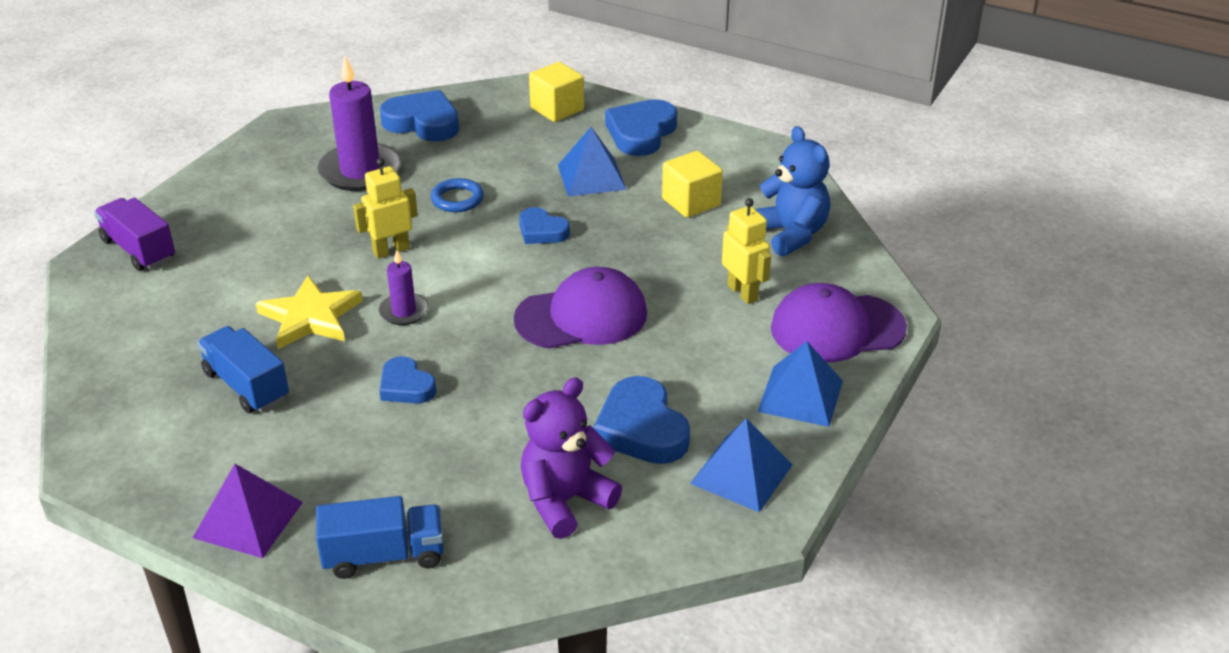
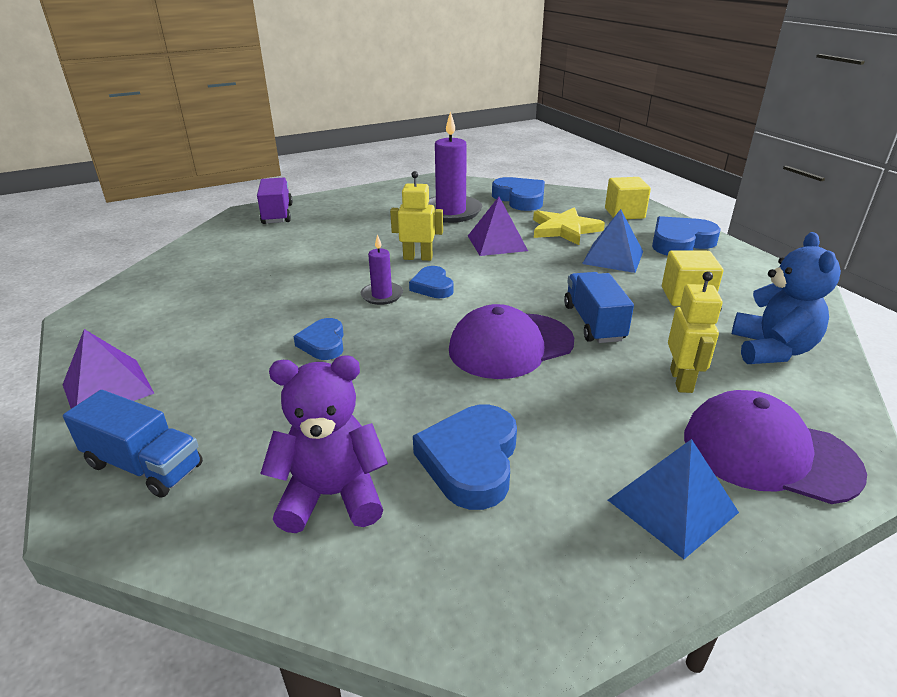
camera: 35 degrees right, 5 degrees down
blue truck [197,326,289,413] -> blue truck moved to [564,272,634,343]
yellow star [256,275,362,349] -> yellow star moved to [533,207,605,245]
blue ring [431,178,484,212] -> purple pyramid [468,197,528,256]
purple cap [514,267,647,349] -> purple cap turned 135 degrees clockwise [449,304,574,379]
blue heart [519,207,570,244] -> blue heart moved to [409,266,454,298]
blue pyramid [690,418,793,512] -> none

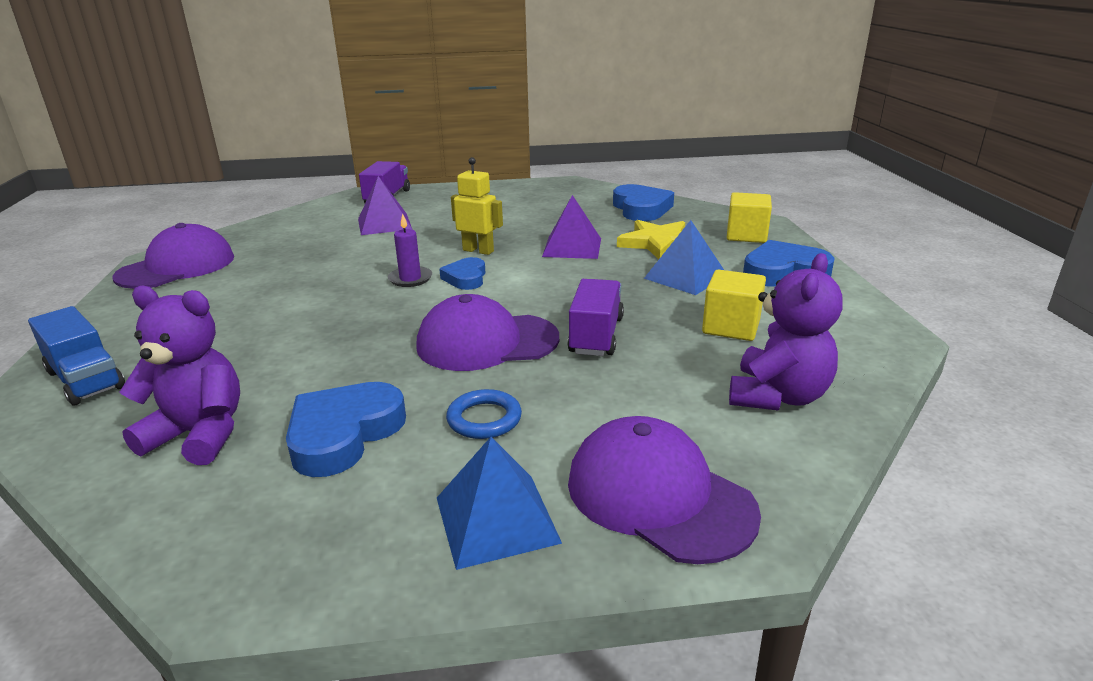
camera: 20 degrees right, 5 degrees down
purple pyramid [62,329,155,409] -> purple pyramid moved to [358,176,412,235]
blue heart [293,318,344,360] -> none
purple candle [428,111,482,223] -> none
blue truck [564,272,634,343] -> purple truck [567,279,624,356]
yellow robot [668,271,723,393] -> none
blue teddy bear [732,232,841,364] -> purple teddy bear [729,253,843,410]
none -> purple cap [113,223,234,289]
none -> blue ring [446,389,522,439]

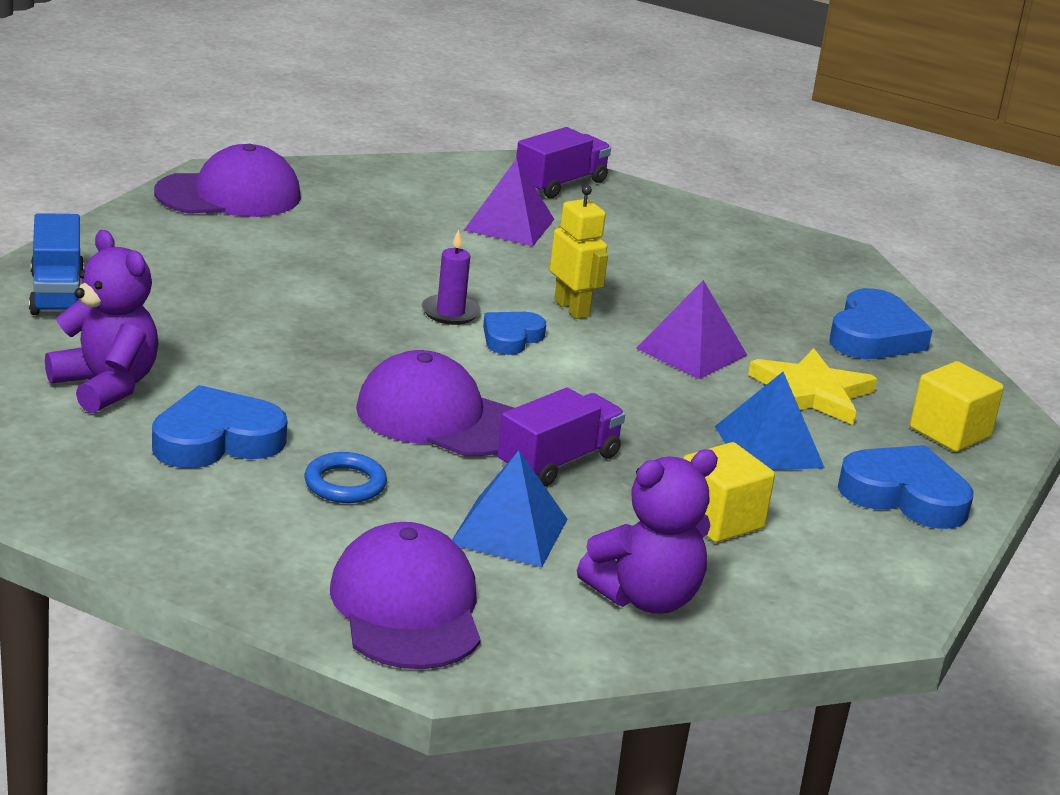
camera: 30 degrees right, 0 degrees up
blue pyramid [437,437,562,570] -> blue pyramid moved to [452,450,567,567]

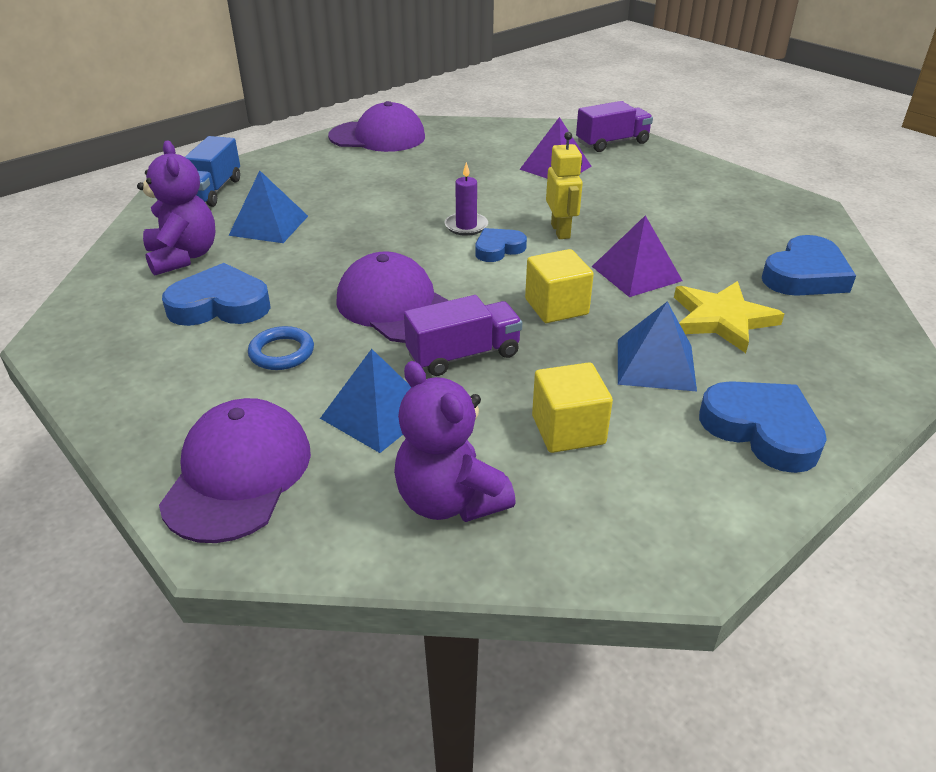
camera: 25 degrees right, 10 degrees up
purple teddy bear [577,449,718,614] -> purple teddy bear turned 60 degrees clockwise [394,361,516,522]
yellow cube [910,361,1004,452] -> yellow cube moved to [525,249,594,323]
none -> blue pyramid [228,171,308,243]

